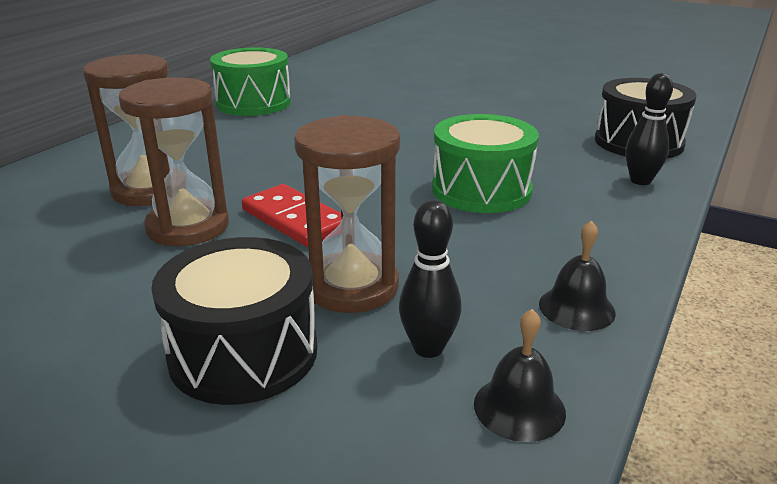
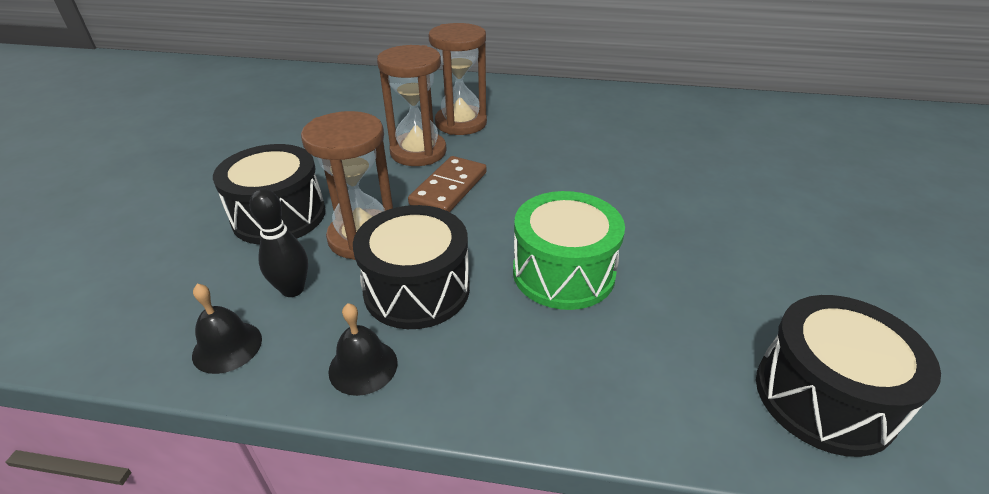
camera: 70 degrees right, 10 degrees up
green drum [210,48,291,116] -> none
red domino [242,184,341,247] -> brown domino [408,156,487,212]
black bowling pin [625,73,673,185] -> none
none -> black drum [353,205,470,329]

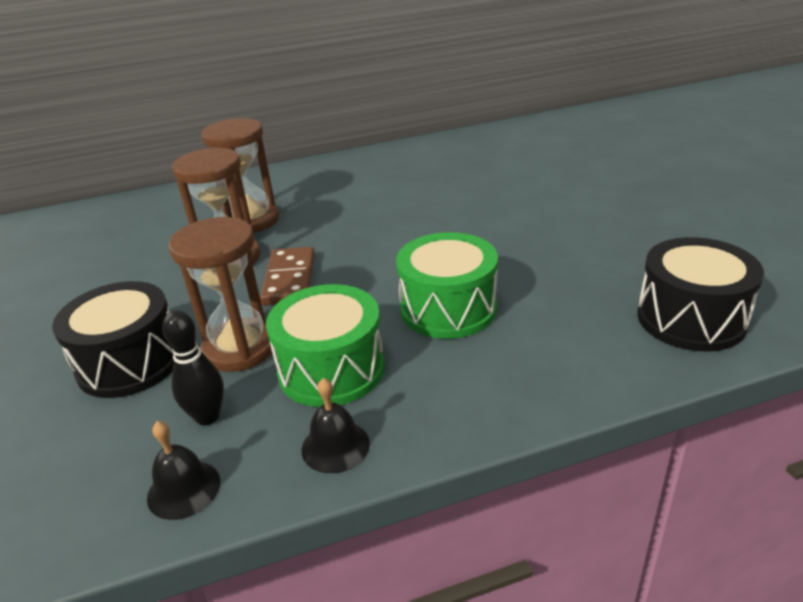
camera: 25 degrees left, 5 degrees down
black drum [353,205,470,329] -> green drum [266,284,385,407]

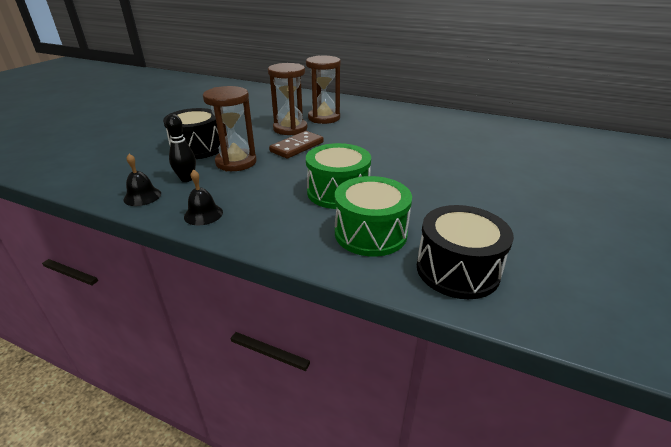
camera: 40 degrees right, 0 degrees up
green drum [266,284,385,407] -> green drum moved to [335,176,412,257]

